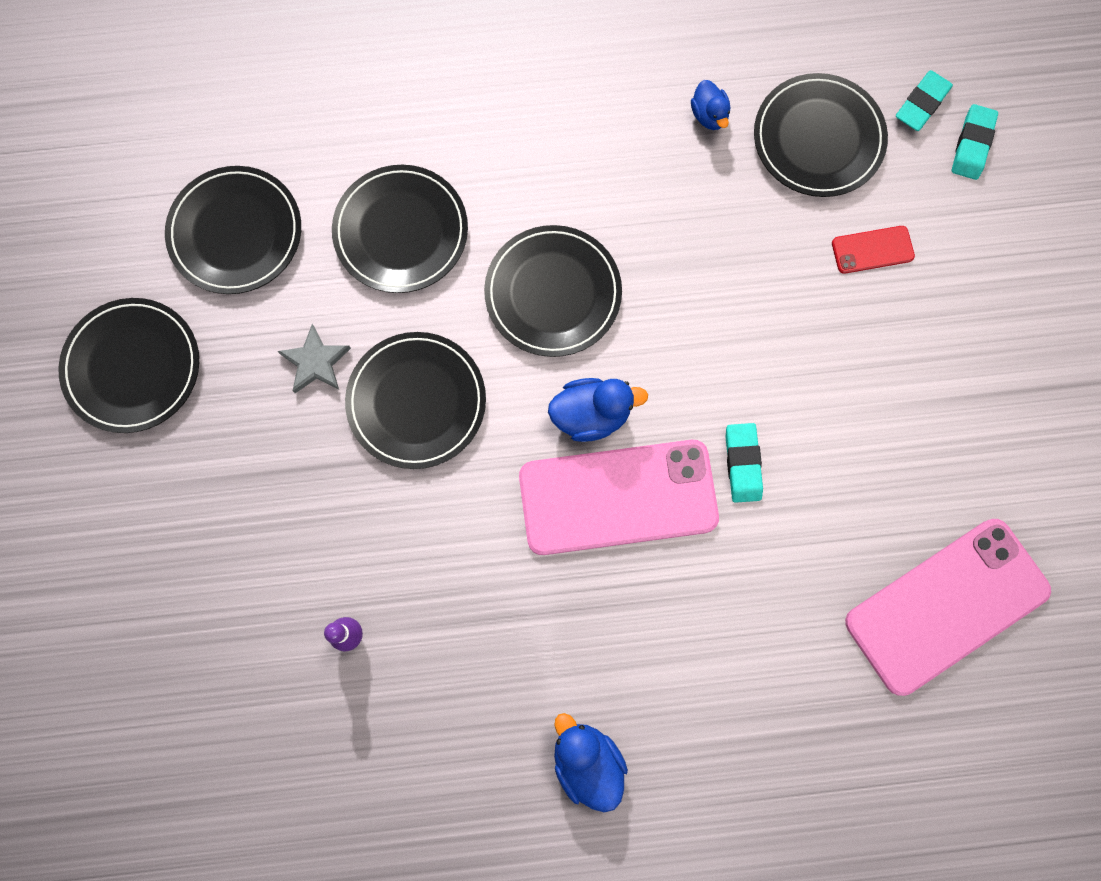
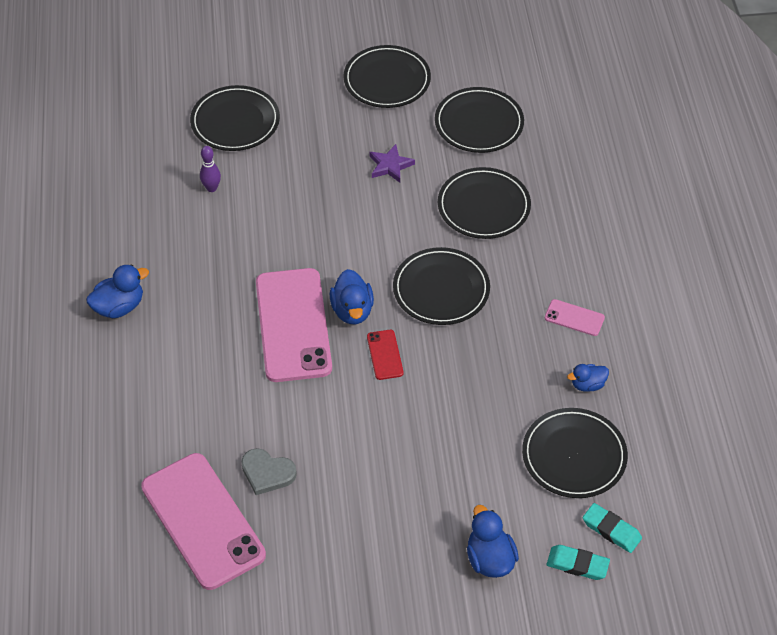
camera: 90 degrees right, 25 degrees down
grey star [278,324,351,393] -> purple star [369,144,415,183]
black plate [345,332,486,469] -> black plate moved to [190,85,280,151]
turquoise eraser [726,423,763,503] -> none
red phone [832,226,915,274] -> red phone moved to [367,330,403,380]
none -> grey heart [241,448,297,495]
none -> blue duck [467,505,519,578]
none -> pink phone [545,299,605,336]

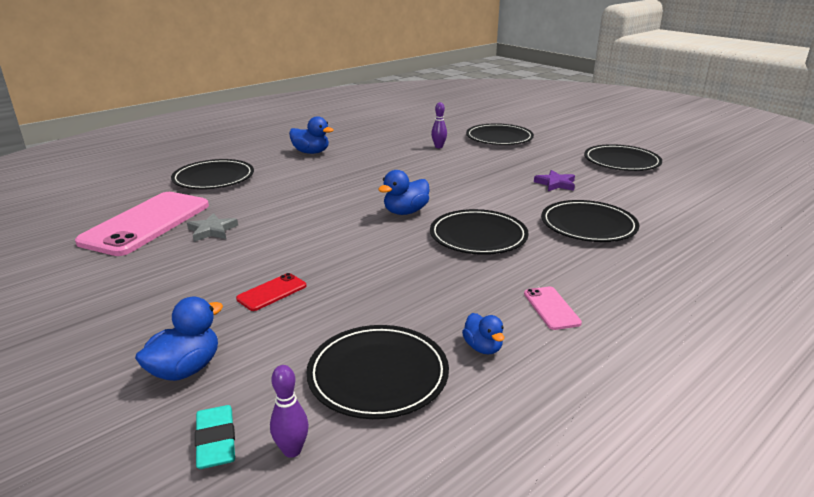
camera: 55 degrees right, 25 degrees down
grey heart [241,448,297,495] -> grey star [187,213,238,242]
pink phone [256,268,332,382] -> none
red phone [367,330,403,380] -> red phone moved to [236,273,306,311]
black plate [435,87,524,153] -> black plate moved to [171,159,254,189]
blue duck [567,364,609,392] -> blue duck turned 150 degrees counterclockwise [462,313,504,354]
turquoise eraser [583,503,642,553] -> purple bowling pin [270,365,309,458]

